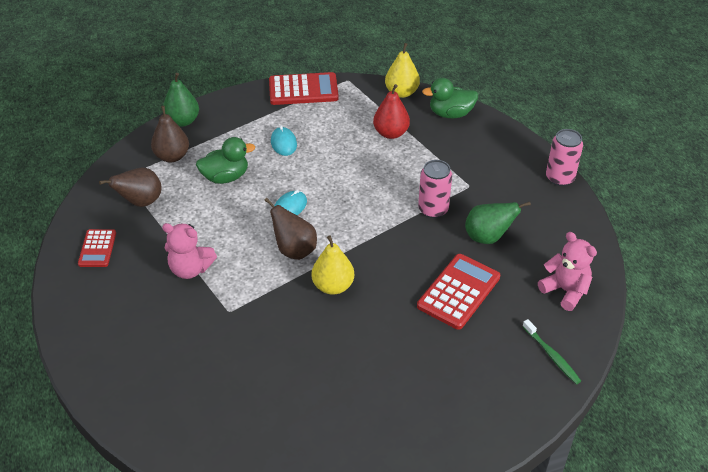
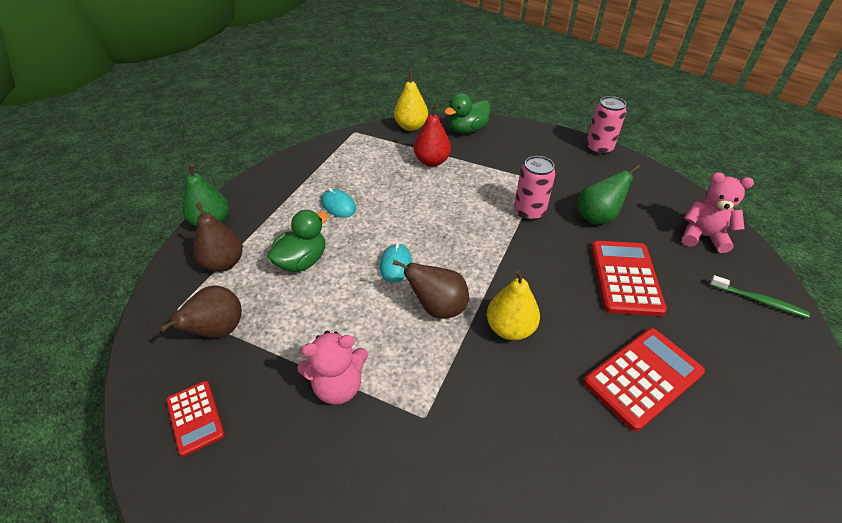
camera: 30 degrees left, 0 degrees up
red calculator [269,72,339,105] -> red calculator moved to [584,328,705,431]

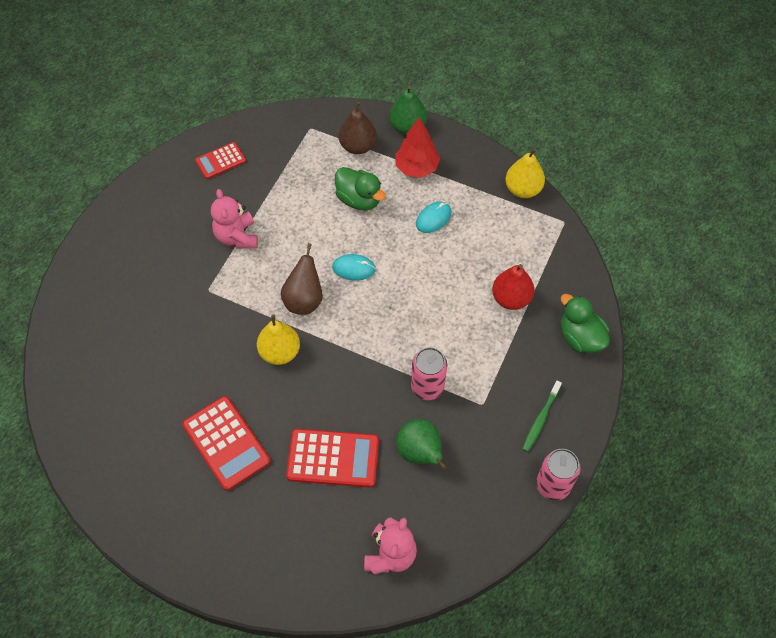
camera: 90 degrees right, 15 degrees up
brown pear [160,285,242,338] -> none
yellow pear [394,72,428,131] -> yellow pear moved to [505,148,545,198]
green toothbrush [710,275,810,318] -> green toothbrush moved to [522,381,562,452]
none -> red tree [395,118,440,178]

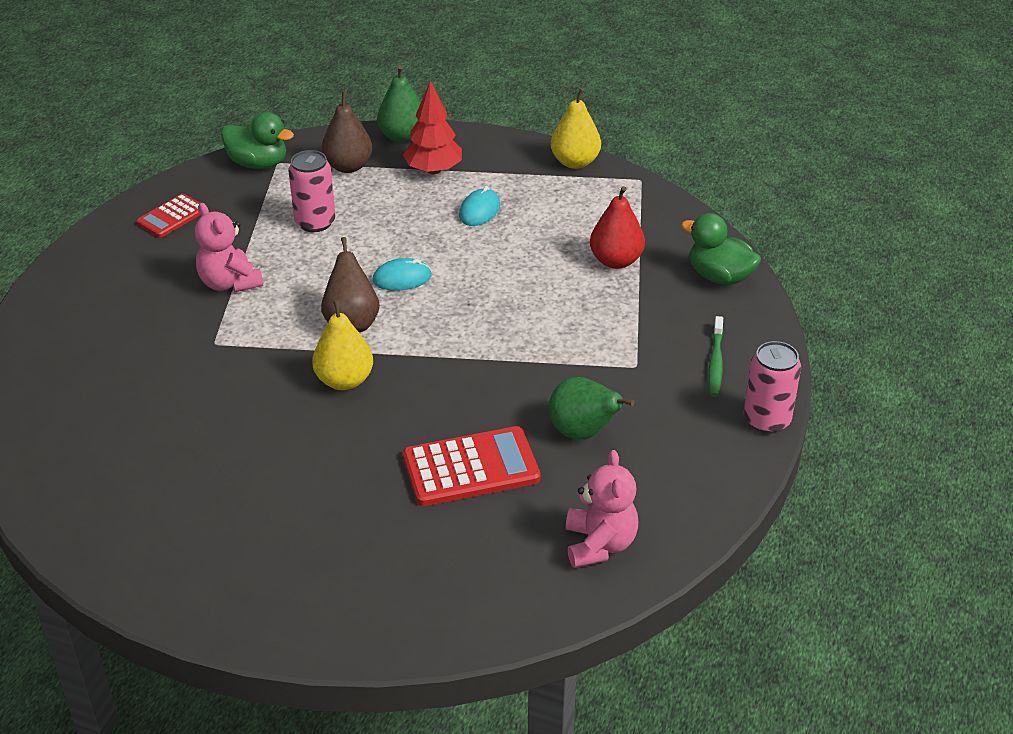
camera: 20 degrees left, 20 degrees down
red calculator [182,396,270,491] -> none
green duck [335,167,386,211] -> green duck moved to [221,112,294,169]
pink can [411,347,447,400] -> pink can moved to [288,150,335,232]

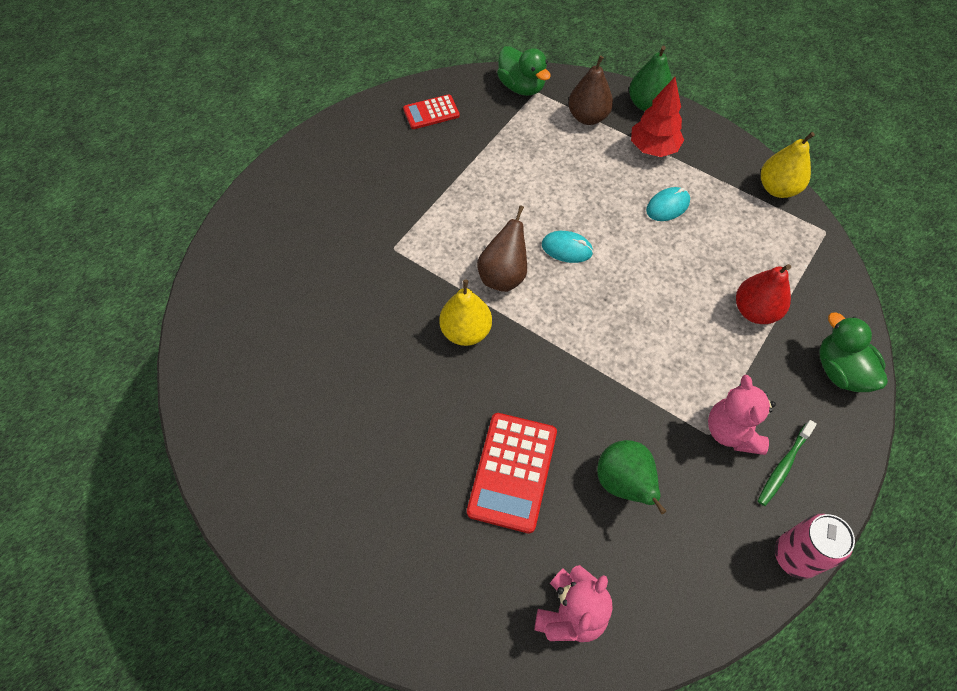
camera: 30 degrees right, 20 degrees up
pink teddy bear [195,203,263,292] -> pink teddy bear moved to [708,375,776,455]
pink can [288,150,335,232] -> none
red calculator [403,426,541,506] -> red calculator turned 90 degrees clockwise [467,413,557,534]

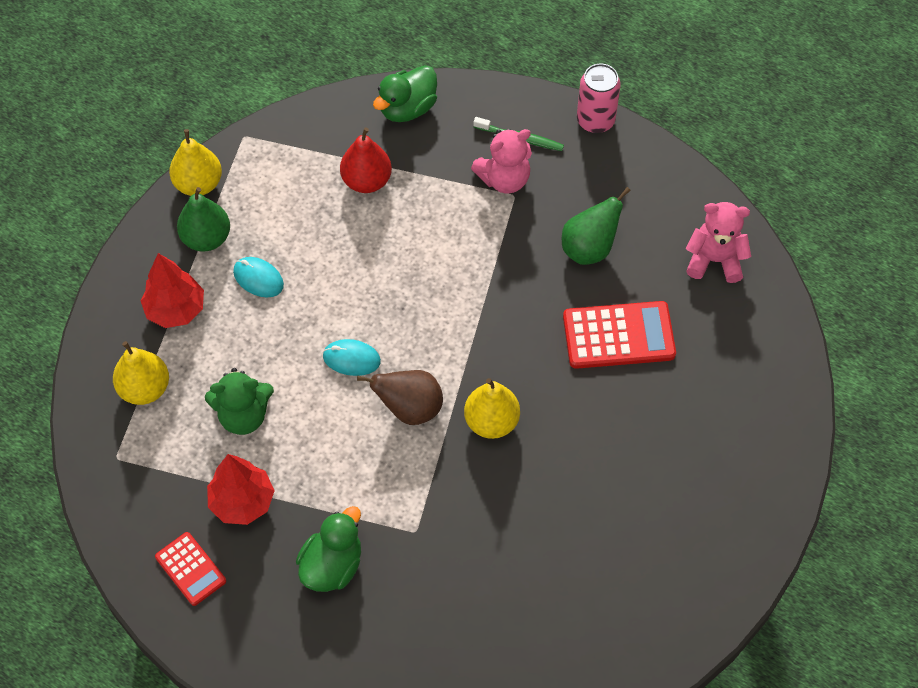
camera: 110 degrees left, 0 degrees up
green duck [497,46,551,96] -> green duck moved to [296,506,361,592]
turquoise mouse [542,231,593,263] -> turquoise mouse turned 75 degrees counterclockwise [323,339,381,376]
brown pear [568,56,613,125] -> yellow pear [113,341,169,405]
green pear [629,46,672,111] -> green pear moved to [177,187,230,251]
none -> green teddy bear [205,368,274,435]
none -> red tree [207,454,275,525]

